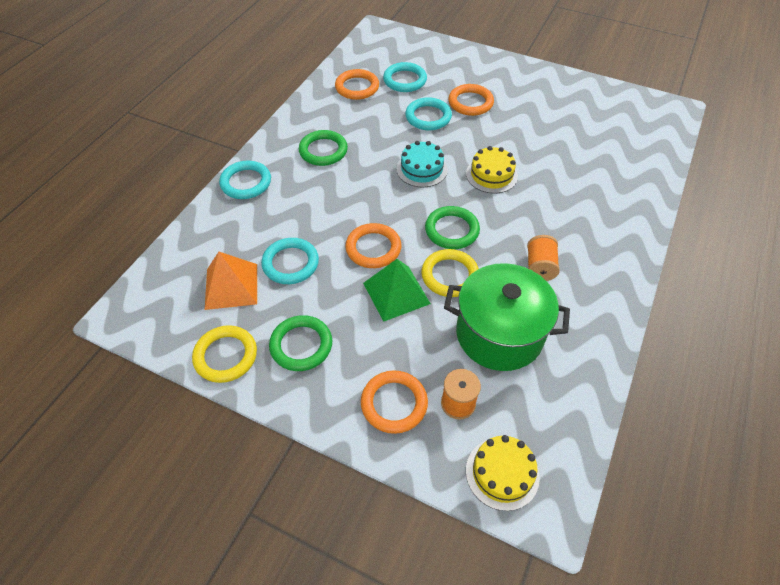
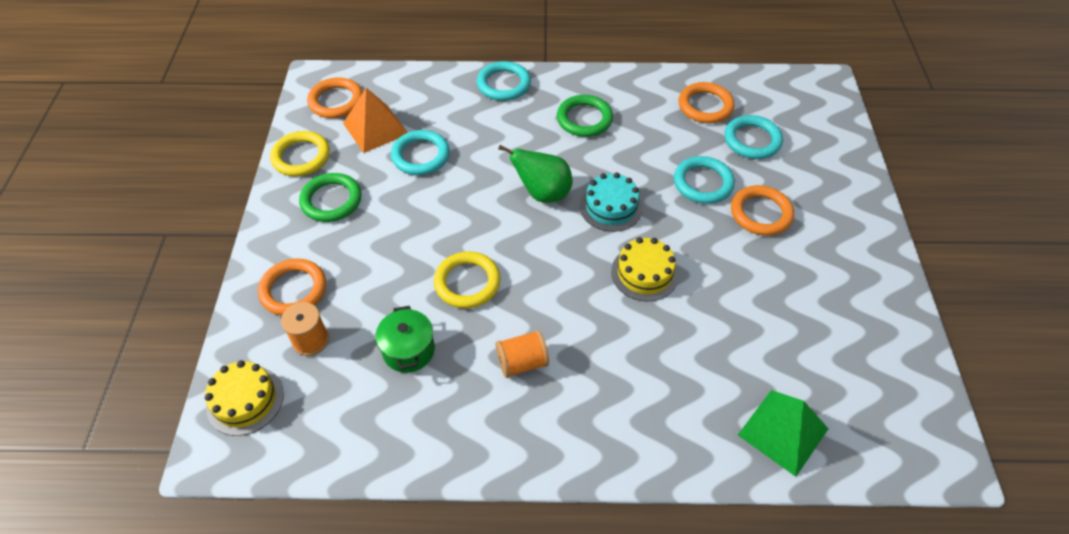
camera: 65 degrees right, 0 degrees up
orange ring [345,223,401,268] -> orange ring moved to [307,77,363,118]
green pyramid [363,259,431,322] -> green pyramid moved to [738,390,829,477]
green ring [425,206,480,249] -> none
green pot [444,263,570,371] -> green pot [375,306,435,373], size x0.53
none -> green pear [498,145,572,203]

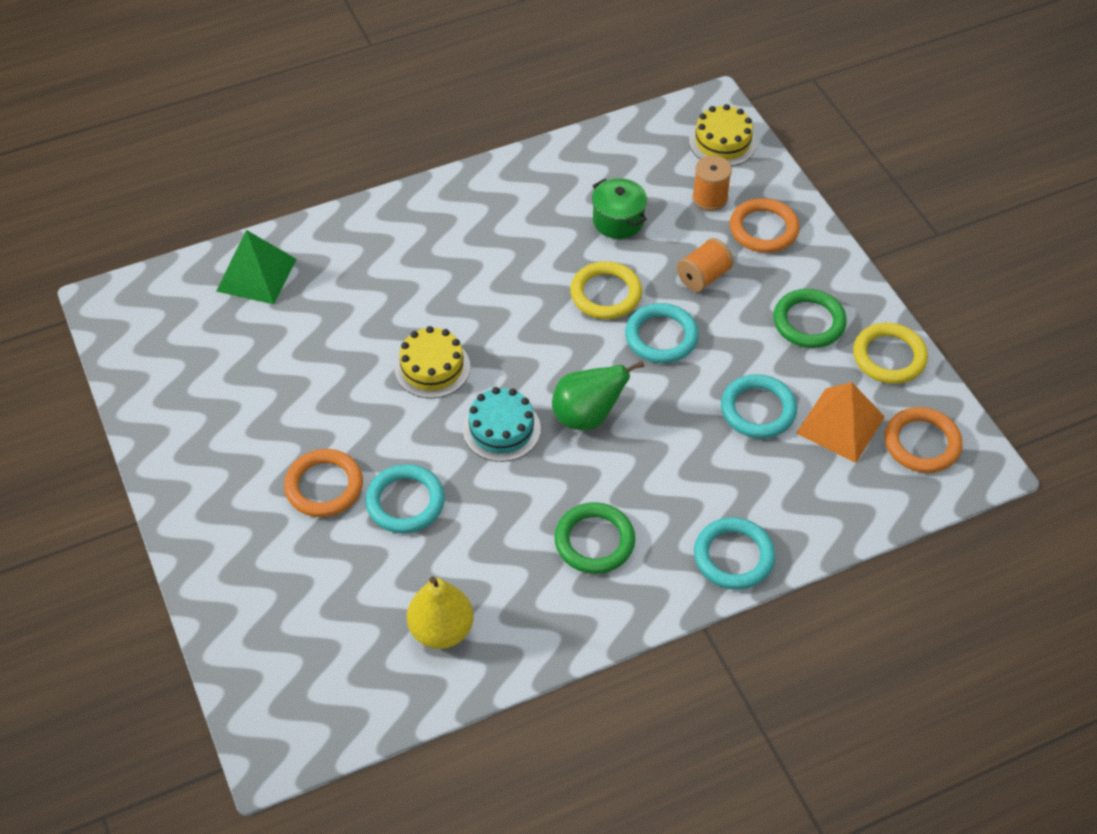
camera: 155 degrees right, 0 degrees up
orange spool [495,330,549,378] -> orange spool moved to [677,238,734,292]
orange ring [679,82,734,123] -> yellow pear [407,577,474,649]
turquoise ring [724,115,783,159] -> turquoise ring moved to [625,303,699,363]

